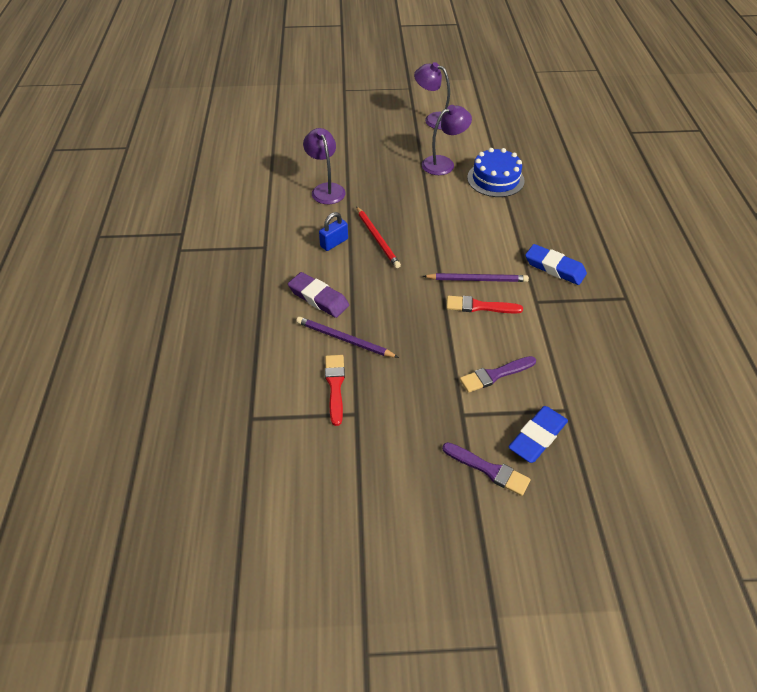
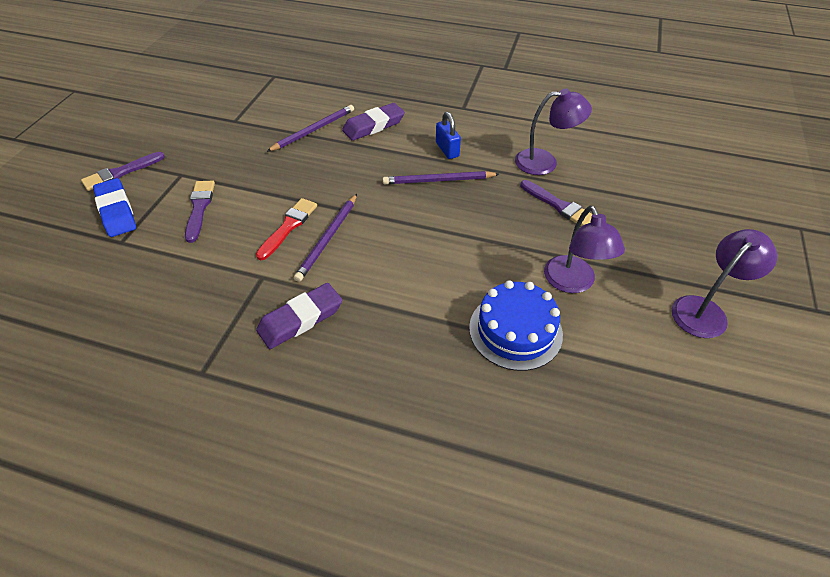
camera: 110 degrees right, 0 degrees up
red brush [325,355,345,426] -> none
red pencil [356,206,401,268] -> purple pencil [383,171,499,184]
blue eraser [525,244,587,285] -> purple eraser [256,283,342,349]
none -> purple brush [520,180,593,227]

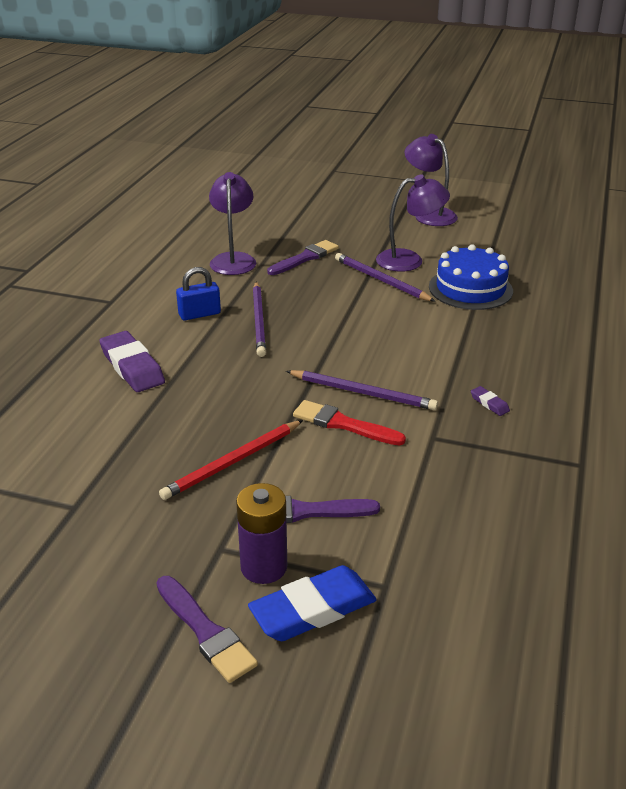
camera: 90 degrees left, 15 degrees down
purple eraser [256,283,342,349] -> purple eraser [471,386,510,416], size x0.45
purple pencil [266,105,354,152] -> purple pencil moved to [335,253,435,301]
none -> red pencil [159,420,303,500]
none -> purple battery [236,483,287,584]

